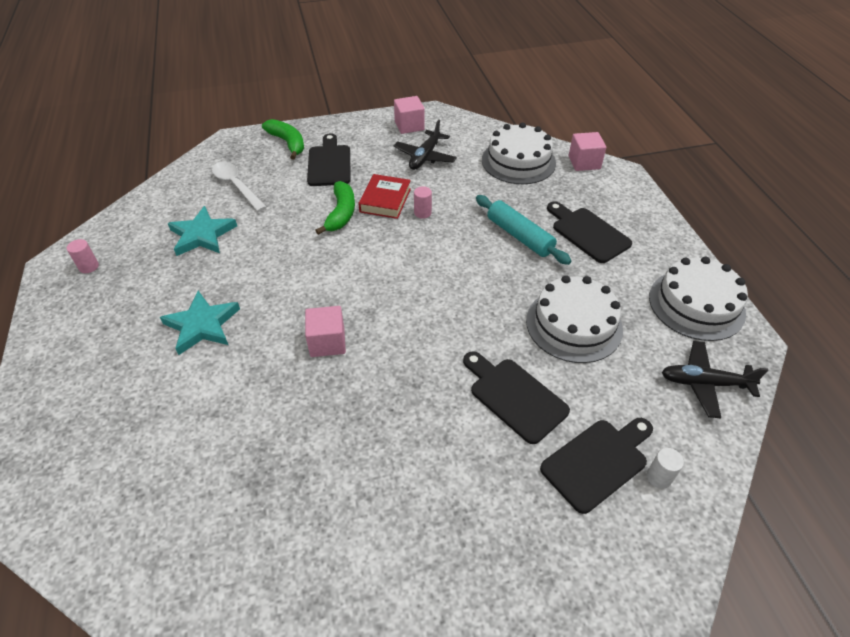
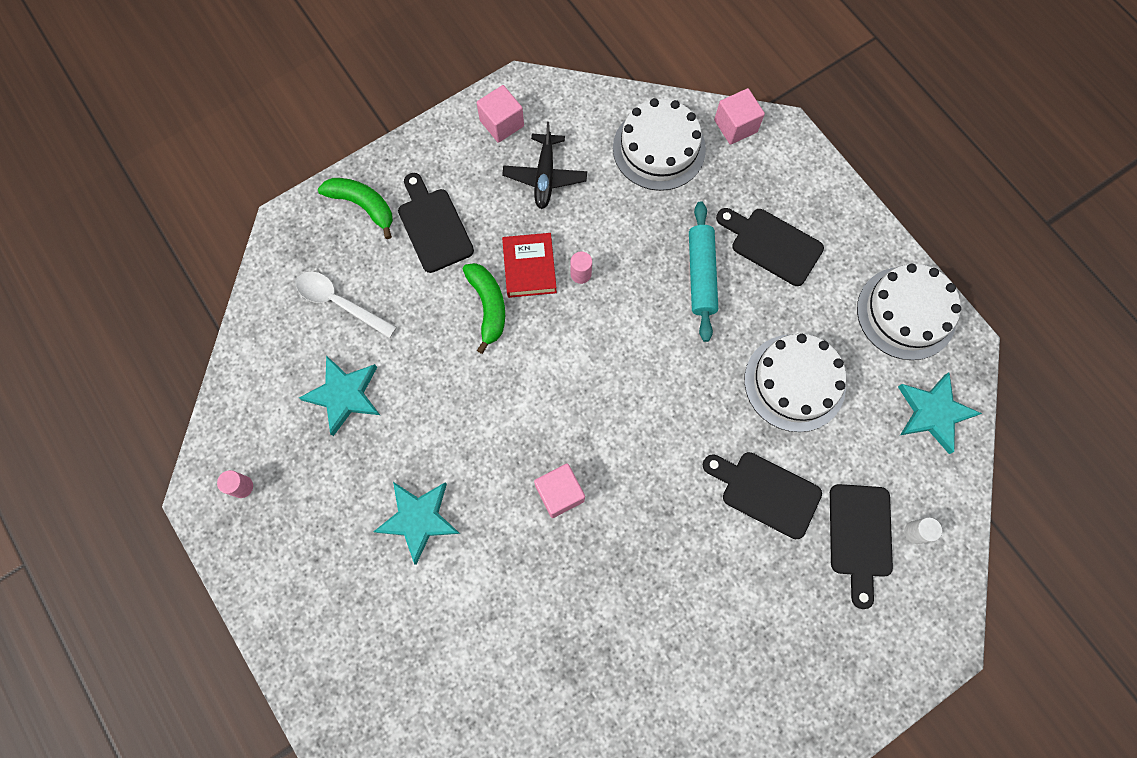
camera: 20 degrees left, 25 degrees up
turquoise rolling pin [476,195,571,265] -> turquoise rolling pin turned 60 degrees clockwise [689,201,718,342]
black cutting board [540,418,653,514] -> black cutting board turned 150 degrees clockwise [830,484,893,609]
black plane [662,341,768,418] -> turquoise star [898,372,982,454]

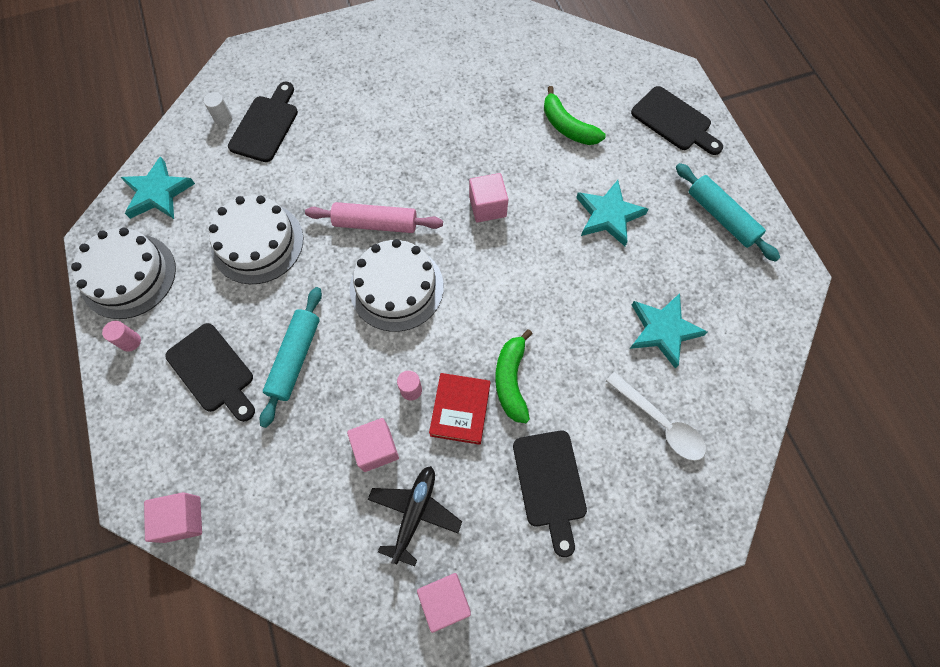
camera: 165 degrees left, 5 degrees down
pink cylinder [217,470,253,498] -> pink cylinder moved to [102,321,141,352]
green banana [318,178,393,239] -> green banana moved to [544,86,606,145]
white cake [613,98,706,191] -> white cake moved to [350,239,444,332]
black cutting board [702,452,822,539] -> black cutting board moved to [631,86,723,155]
none -> pink rolling pin [305,202,443,233]
none -> pink cube [347,418,399,472]
none -> turquoise rolling pin [676,163,780,262]

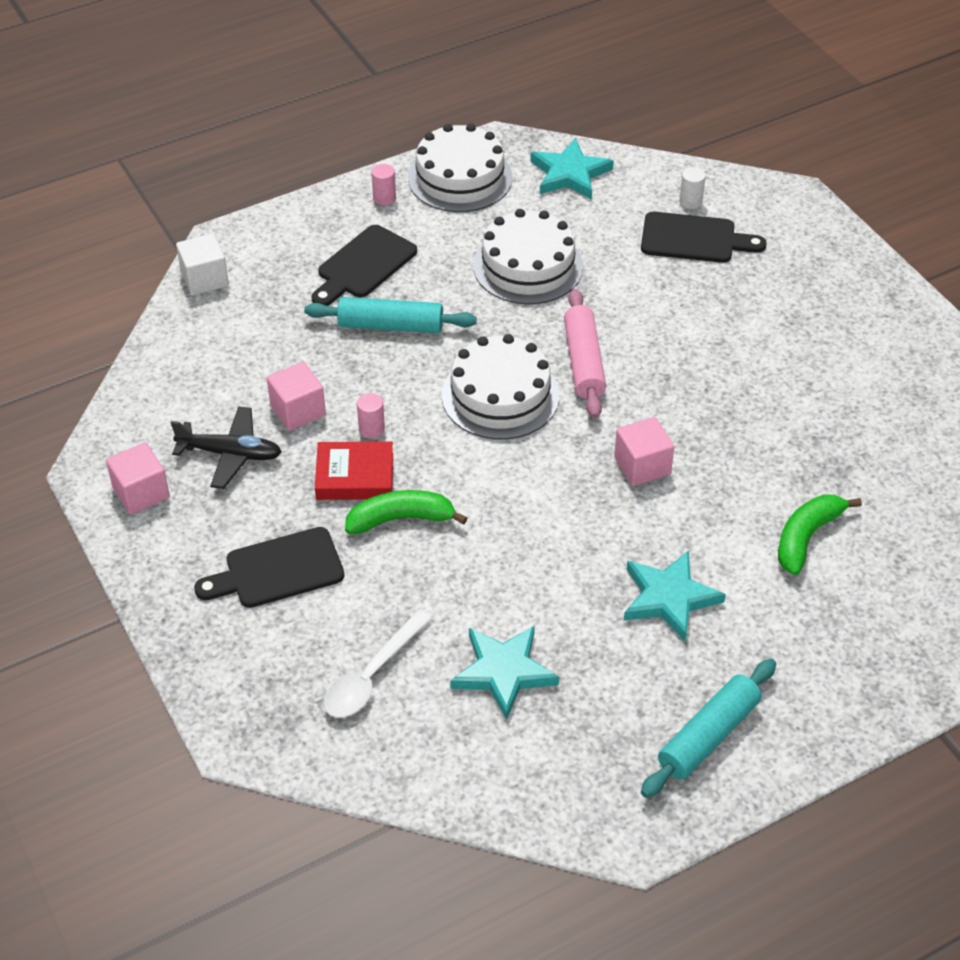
camera: 80 degrees right, 20 degrees down
pink cube [144,492,202,543] -> white cube [176,233,229,296]
black cutting board [631,86,723,155] -> none

